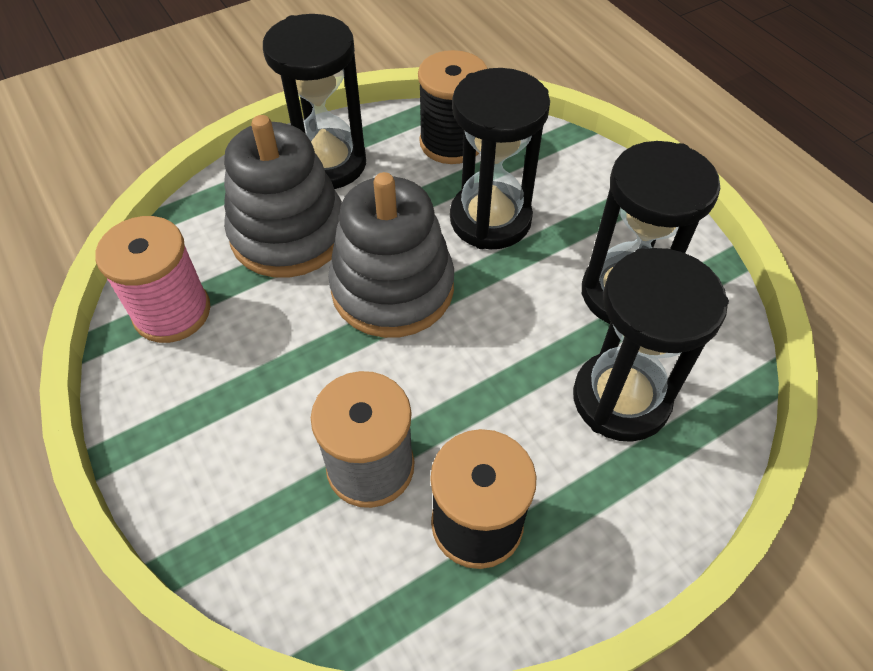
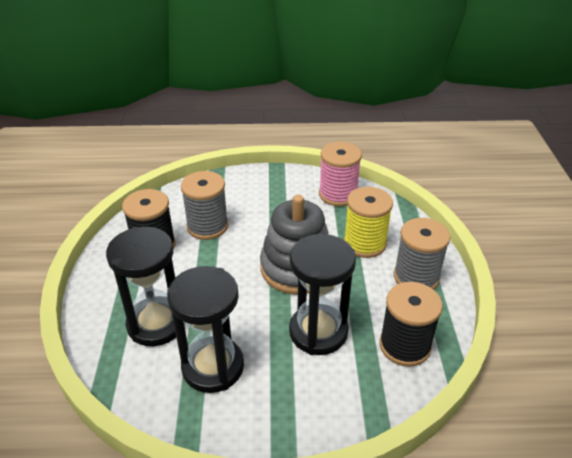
camera: 120 degrees right, 15 degrees down
grey stacking toy [224,115,342,278] -> yellow spool [344,187,393,258]
black hourglass [263,14,366,189] -> grey spool [394,218,450,290]

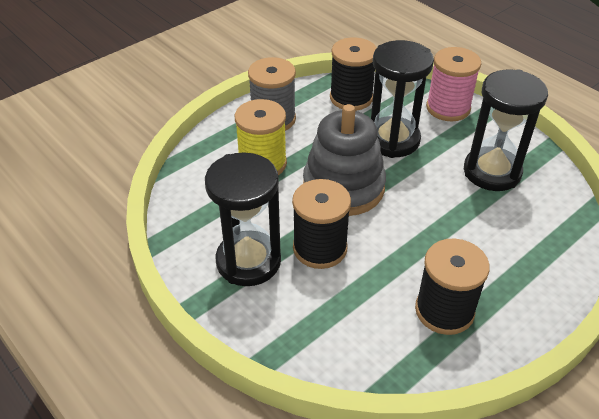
camera: 130 degrees left, 5 degrees up
black hourglass [106,227,185,346] -> black hourglass moved to [205,152,281,286]
grey spool [181,171,228,240] -> none
pink spool [319,142,362,206] -> pink spool moved to [426,47,481,122]
none -> black spool [292,179,351,269]

